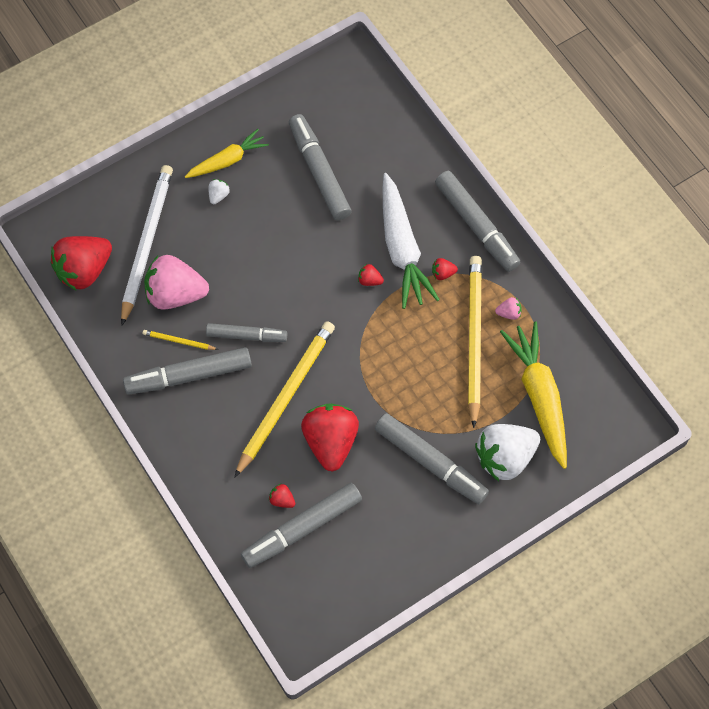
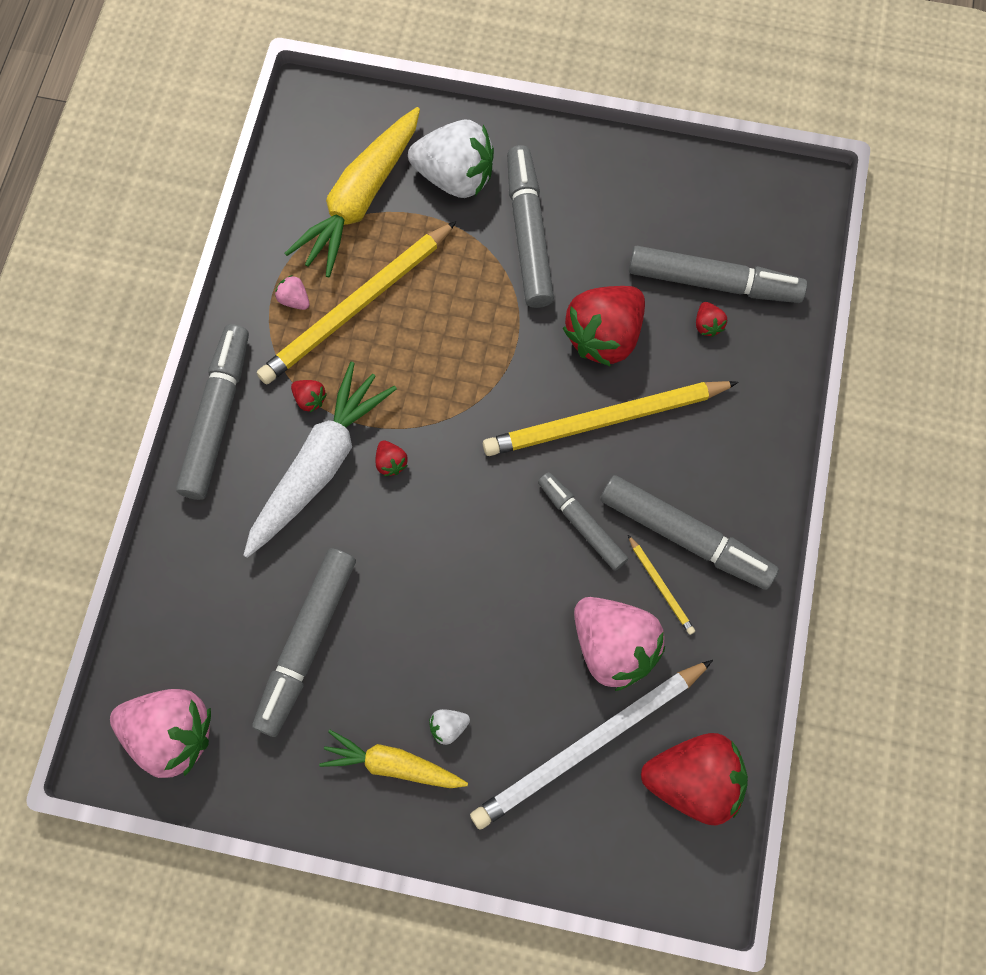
camera: 135 degrees left, 5 degrees up
none -> pink strawberry [110,689,211,778]

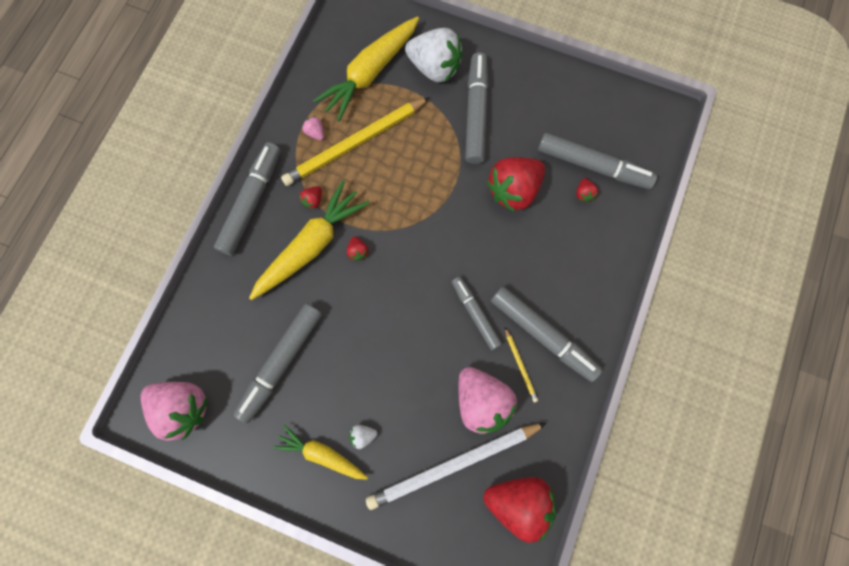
camera: 10 degrees right, 5 degrees up
white carrot [243,362,397,558] -> yellow carrot [249,180,370,300]
red strawberry [291,380,327,412] -> red strawberry turned 75 degrees clockwise [299,186,322,209]
yellow pencil [483,381,739,456] -> none

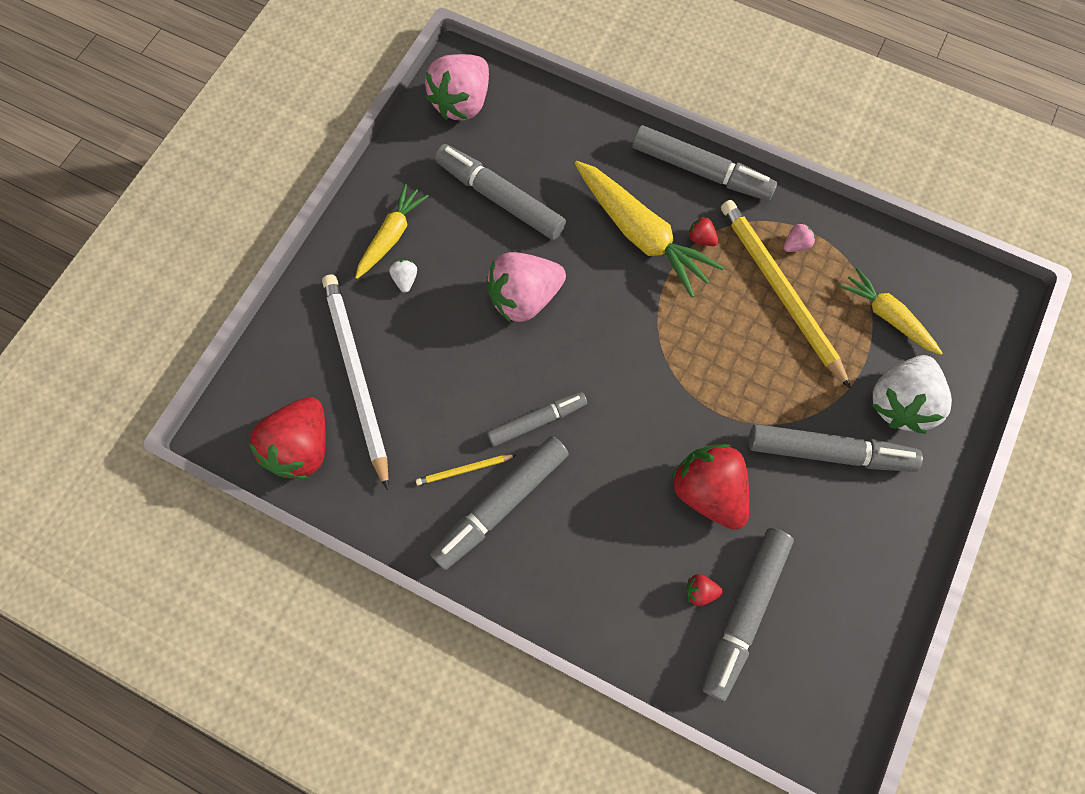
camera: 95 degrees right, 5 degrees down
yellow carrot [313,17,419,121] -> yellow carrot [840,268,942,355], size x0.61
red strawberry [347,236,369,261] -> none
pink strawberry [458,367,517,435] -> pink strawberry moved to [487,252,566,323]

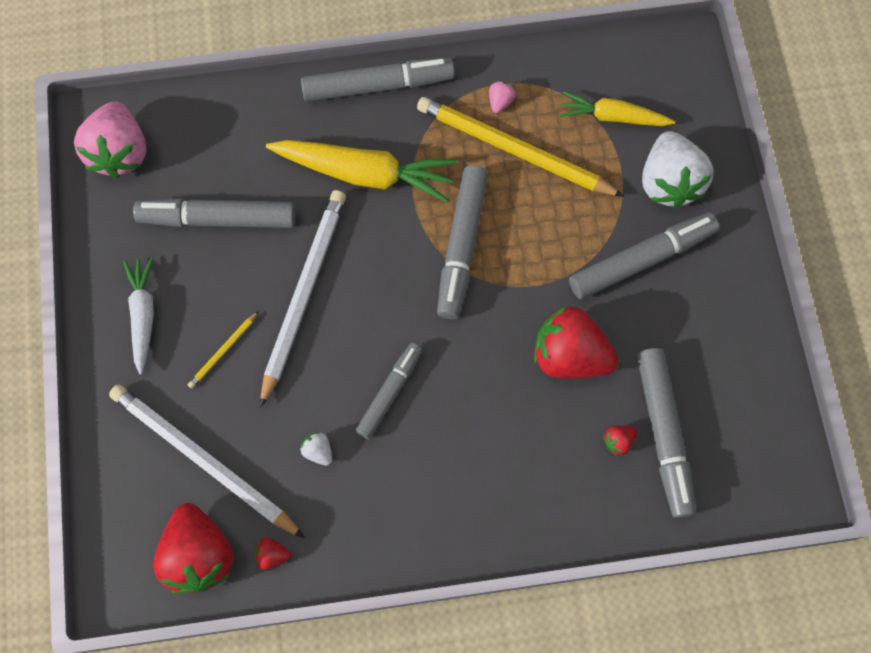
camera: 35 degrees left, 0 degrees up
yellow carrot [355,184,429,279] -> white carrot [123,257,154,374]
white strawberry [389,260,417,293] -> white strawberry moved to [300,432,332,466]
yellow pencil [416,455,516,486] -> yellow pencil moved to [188,311,259,389]
grey marker [430,436,569,570] -> grey marker moved to [437,165,488,319]
pink strawberry [487,252,566,323] -> white pencil [260,190,346,408]
red strawberry [688,217,718,246] -> red strawberry moved to [253,538,291,570]

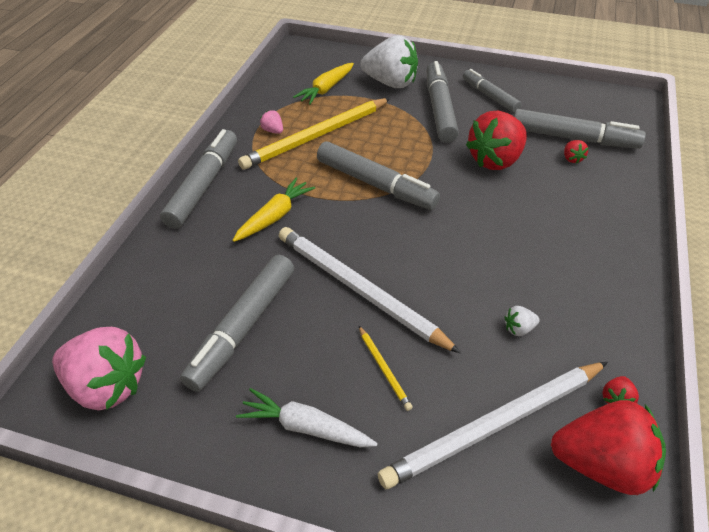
camera: 65 degrees left, 25 degrees down
yellow carrot [266,140,457,203] -> yellow carrot [232,178,315,242], size x0.61
grey marker [355,343,422,439] -> grey marker moved to [463,69,521,113]

